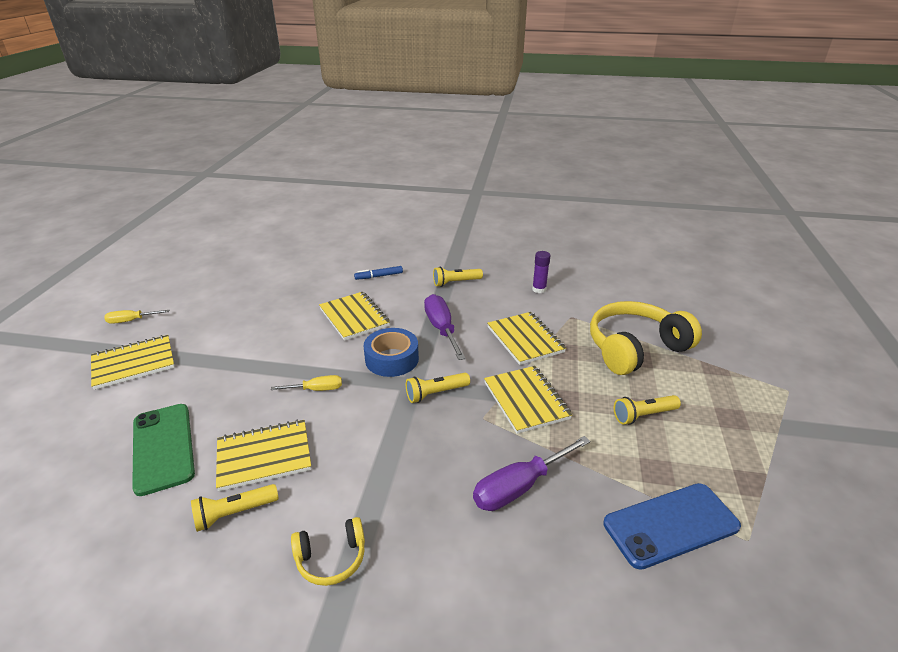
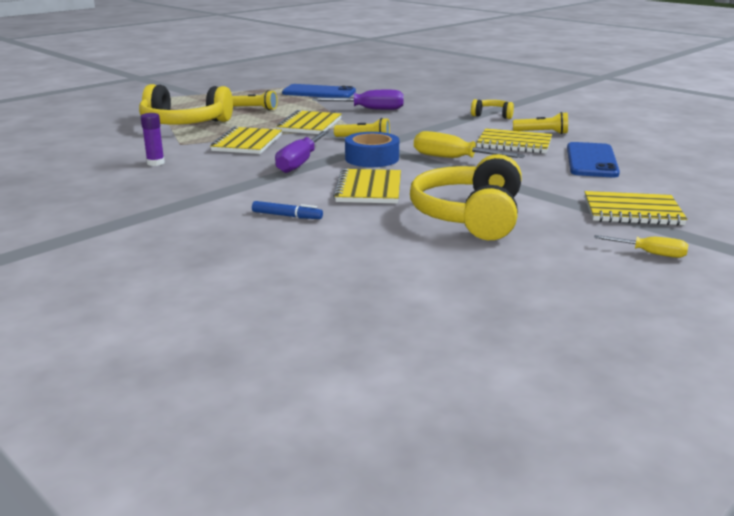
camera: 145 degrees left, 10 degrees down
green phone [132,404,195,496] -> blue phone [567,142,620,177]
yellow screwdriver [271,375,342,391] -> yellow screwdriver [414,131,525,158], size x1.72
yellow flashlight [433,267,483,287] -> none
none -> yellow headphones [410,154,522,240]

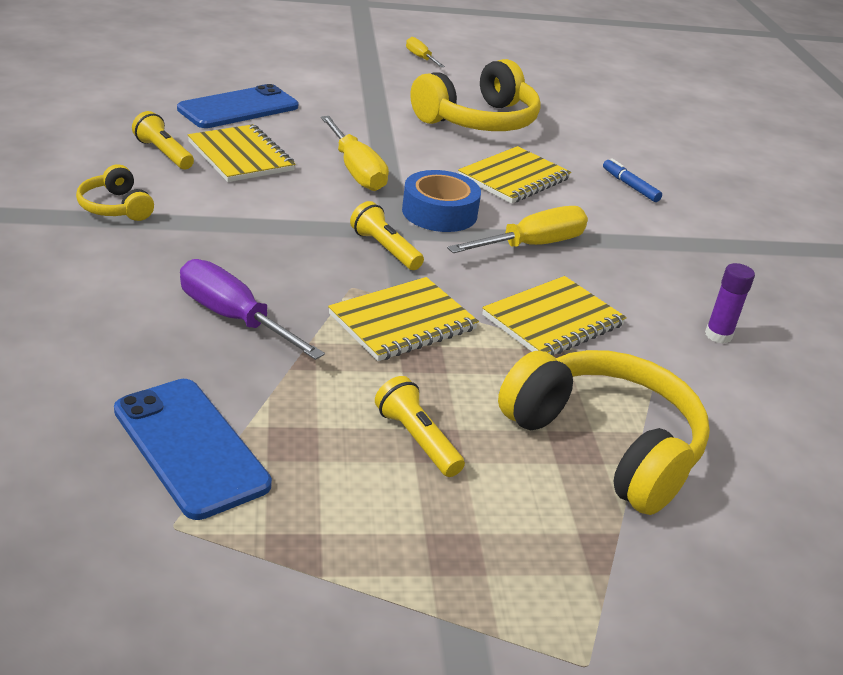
camera: 145 degrees left, 10 degrees up
purple screwdriver [275,131,329,173] -> yellow screwdriver [447,206,588,253]
yellow notebook [585,191,687,226] -> none

